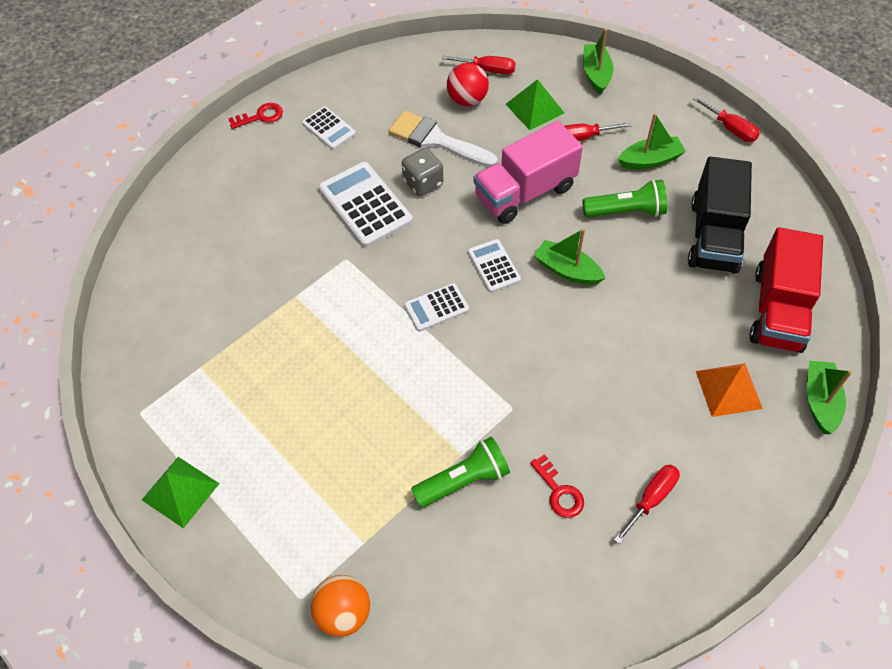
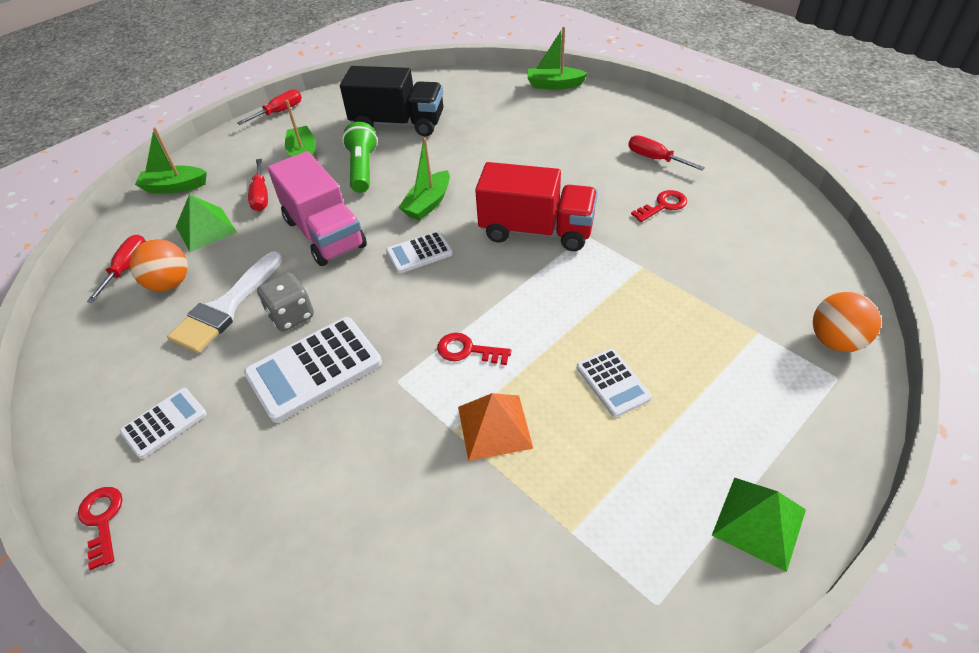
camera: 90 degrees left, 10 degrees down
white calculator [404,283,469,332] -> white calculator moved to [577,348,652,417]
green flashlight [411,437,510,508] -> none
red ball [447,63,489,106] -> orange ball [130,239,188,291]
orange pyramid [696,364,763,417] -> orange pyramid moved to [458,393,533,461]
red truck [749,227,823,353] -> red truck moved to [475,162,598,251]
none -> red key [437,333,511,365]

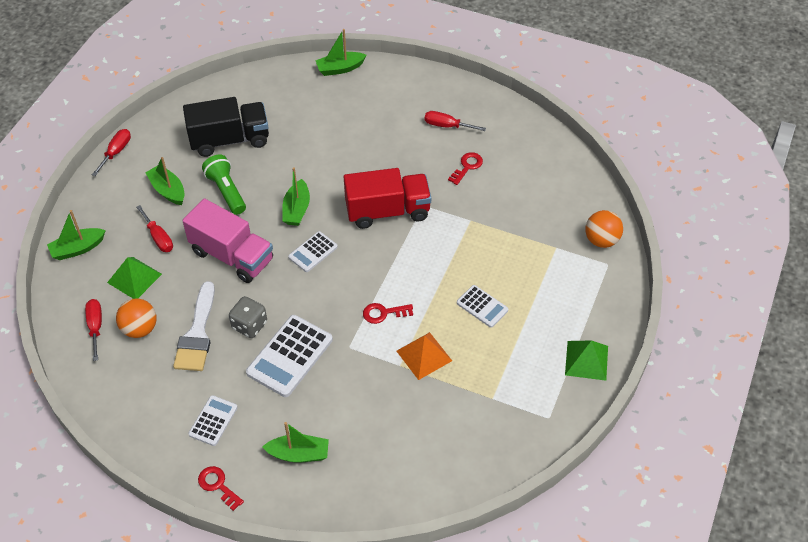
camera: 25 degrees left, 5 degrees up
none -> green boat [262,422,329,463]

